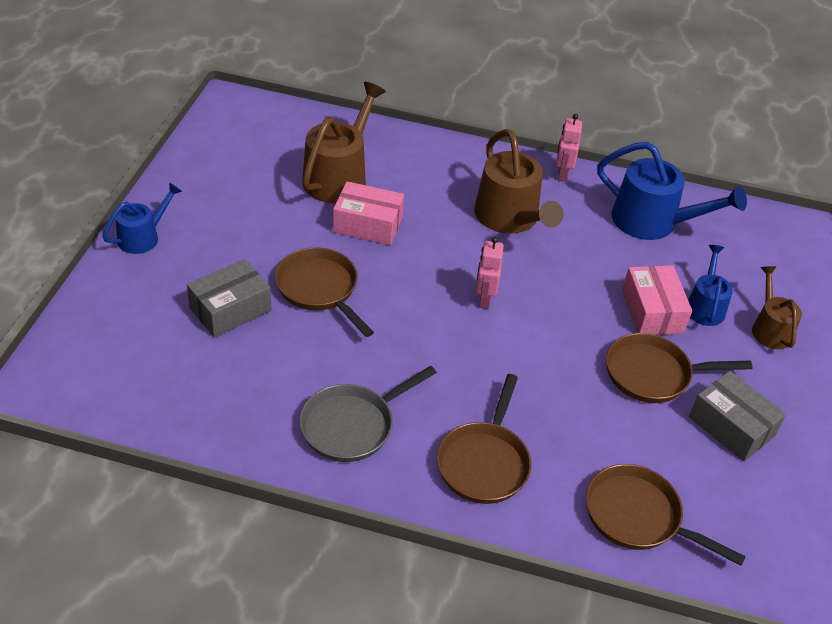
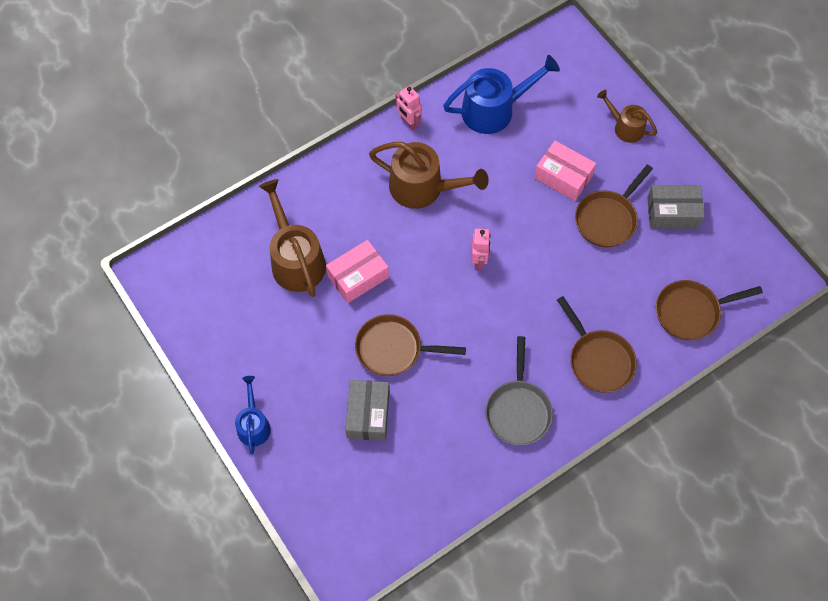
camera: 45 degrees left, 20 degrees up
pink robot [476,237,504,309] -> pink robot turned 135 degrees counterclockwise [471,228,491,270]
blue watering can [688,245,733,326] -> none

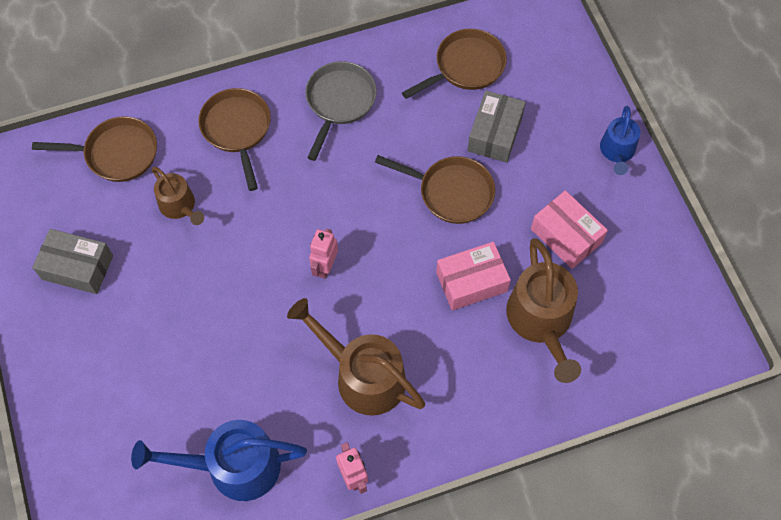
camera: 165 degrees left, 0 degrees up
pink box [534,141,596,201] -> pink box moved to [531,190,608,269]
brown pan [575,165,653,247] -> brown pan moved to [402,29,507,99]
brown watering can [597,90,658,143] -> brown watering can moved to [151,167,204,225]

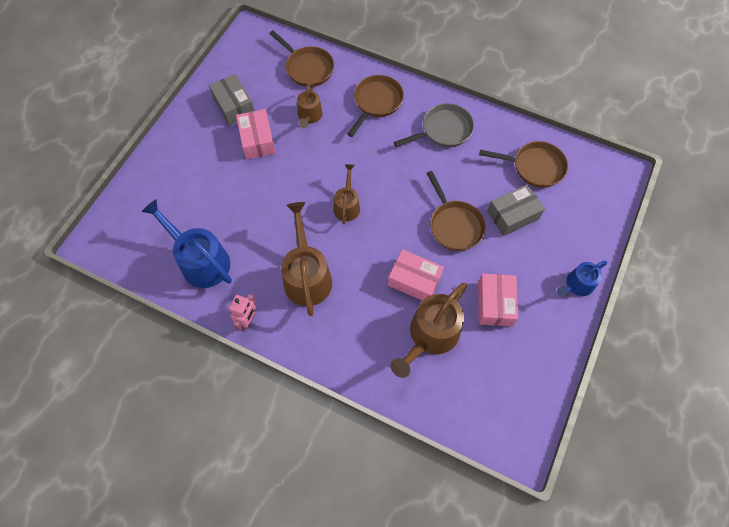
camera: 45 degrees right, 0 degrees up
pink robot [309,229,338,279] -> brown watering can [333,164,360,224]
none -> pink box [236,109,276,159]

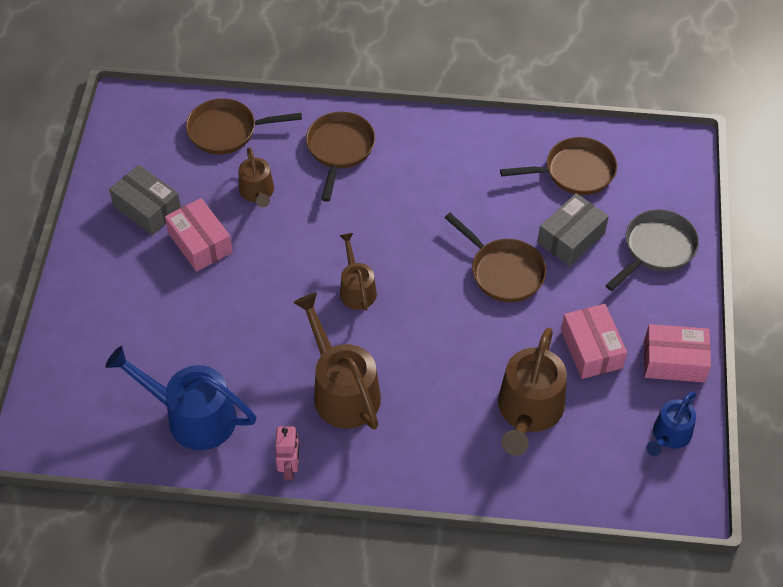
camera: 20 degrees left, 10 degrees down
brown pan [269,30,334,87] -> brown pan turned 150 degrees clockwise [186,98,302,155]
pink box [388,249,444,301] -> pink box moved to [644,324,711,383]
grey pan [394,103,474,147] -> grey pan moved to [605,209,699,291]
blue watering can [557,261,607,297] -> blue watering can moved to [646,391,696,456]

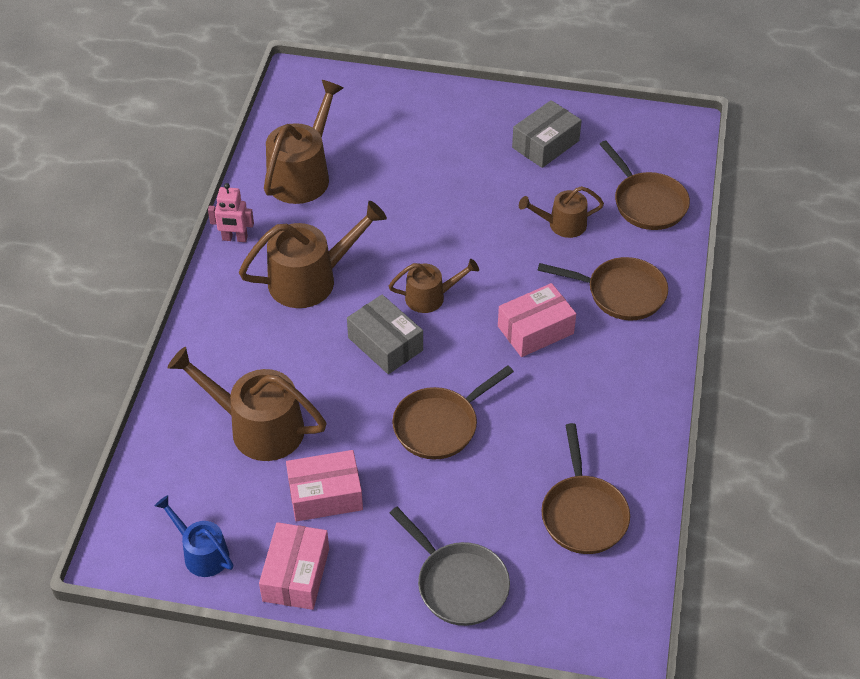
camera: 95 degrees right, 5 degrees down
blue watering can [105,346,256,450] -> brown watering can [264,80,343,204]
pink box [165,198,233,272] -> pink box moved to [498,283,576,357]
brown pan [186,98,302,155] -> brown pan turned 150 degrees clockwise [600,140,690,230]
grey box [537,193,609,266] -> grey box moved to [347,295,423,374]

